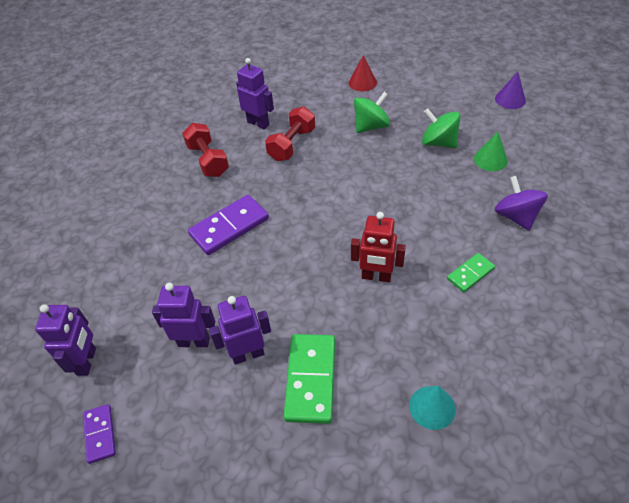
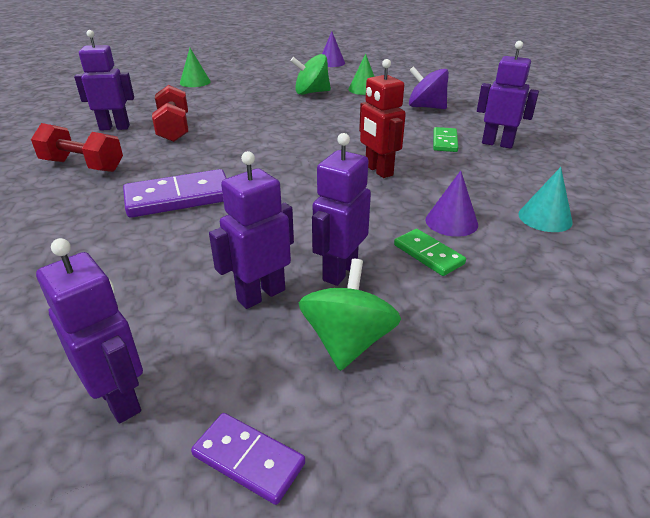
camera: 45 degrees left, 15 degrees down
purple domino [188,195,269,255] -> purple domino turned 60 degrees clockwise [123,169,226,218]
green domino [284,334,335,424] -> green domino [394,229,466,276], size x0.57
red cone [349,55,377,91] -> green cone [180,48,211,87]
red robot [351,212,406,282] -> red robot turned 90 degrees clockwise [359,59,406,178]
green spinning top [354,92,390,133] -> green spinning top moved to [299,259,401,371]
none -> purple cone [426,171,478,237]
none -> purple robot [477,41,539,149]

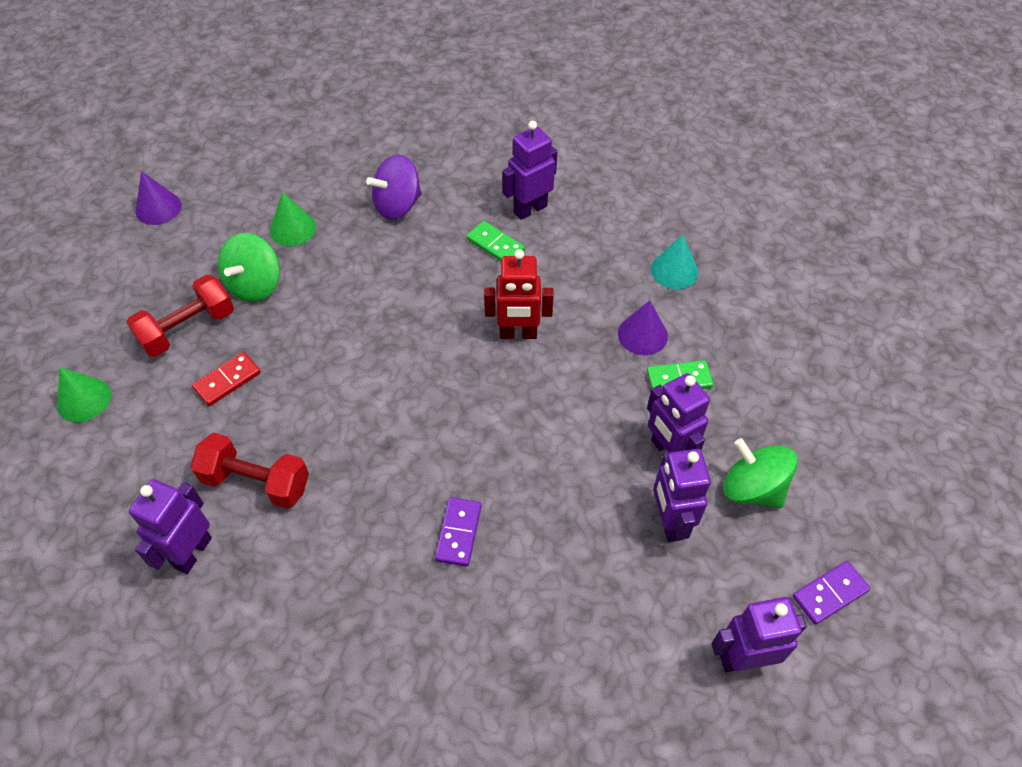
camera: 60 degrees left, 20 degrees up
red dumbbell [31,123,123,172] -> red dumbbell moved to [126,275,234,357]
purple domino [123,169,226,218] -> purple domino [435,497,482,566], size x0.57
none -> red domino [192,352,261,406]

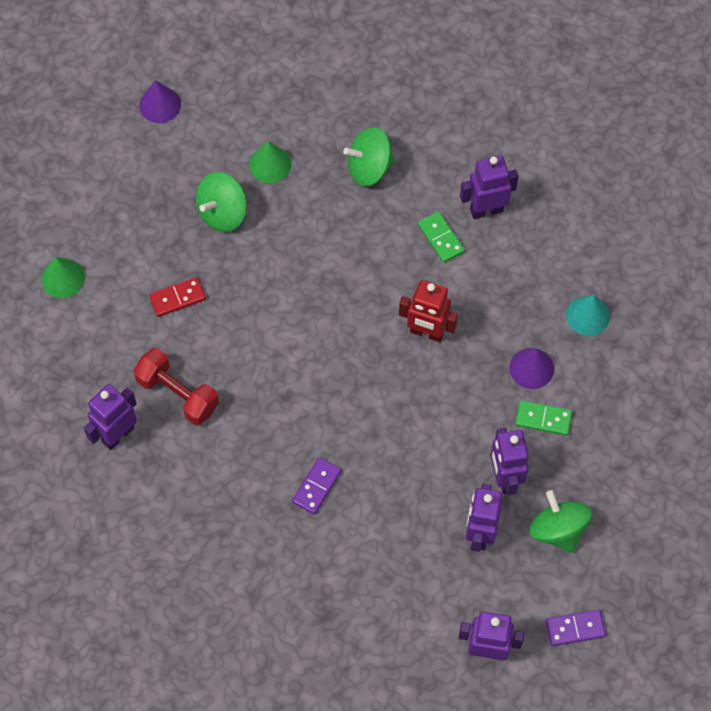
camera: 20 degrees right, 10 degrees up
red dumbbell [126,275,234,357] -> none
purple spinning top [366,154,422,220] -> green spinning top [343,127,395,187]

